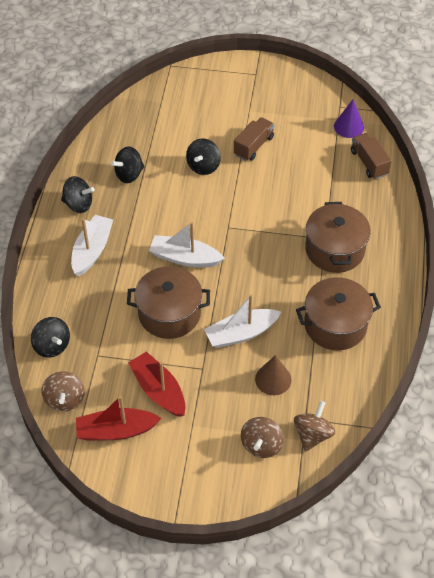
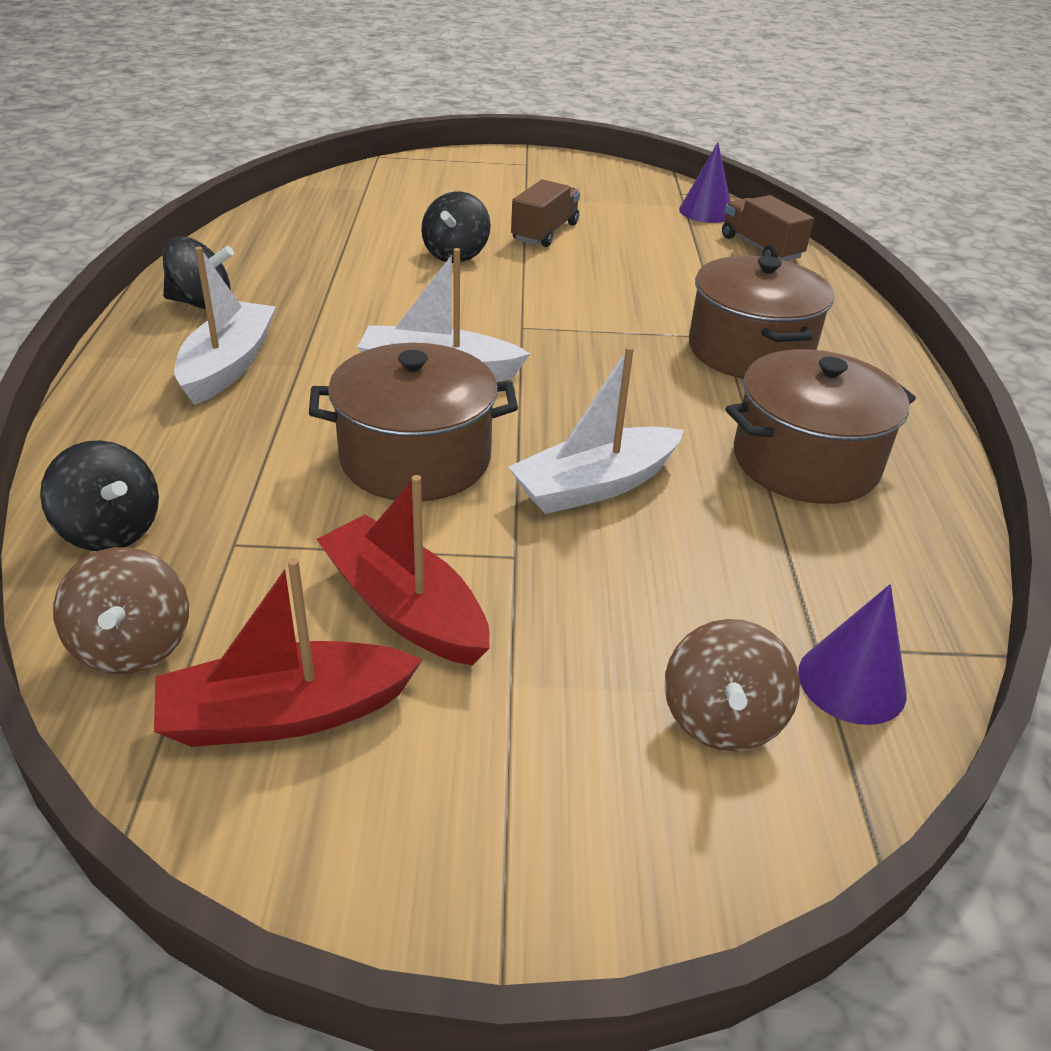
camera: 10 degrees left, 15 degrees down
black spinning top [110,146,145,183] -> none
brown cone [255,355,291,395] -> none
brown spinning top [294,401,335,452] -> purple cone [798,584,907,725]

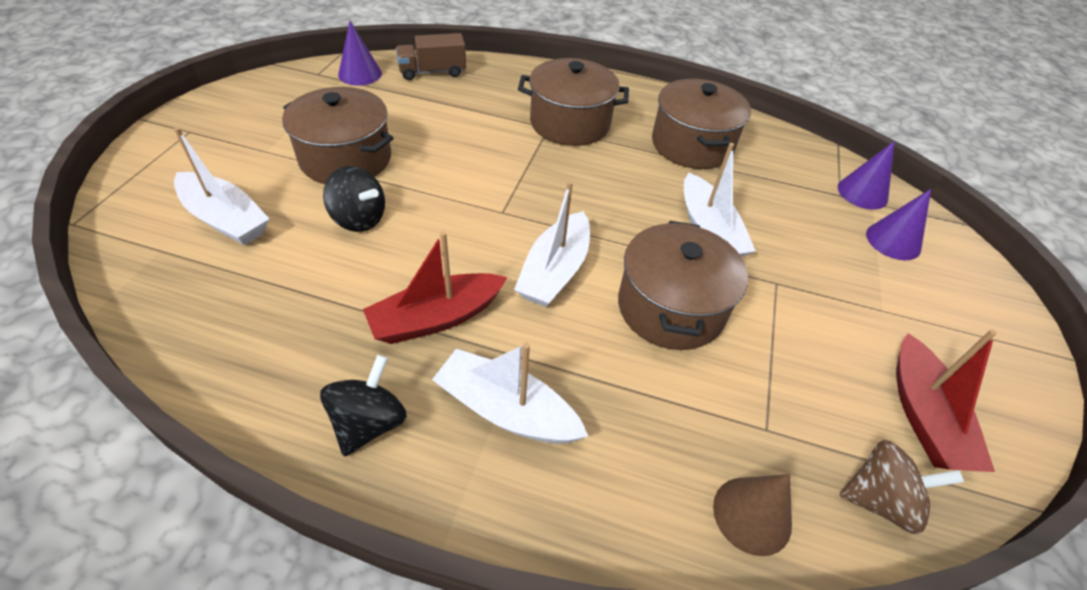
camera: 75 degrees left, 10 degrees up
black spinning top [40,440,159,551] -> brown cone [713,474,792,556]
red boat [316,475,490,665] -> red boat moved to [363,231,507,344]
brown truck [511,180,580,247] -> brown pot [282,87,394,184]
brown spinning top [664,619,800,751] -> purple cone [866,189,931,260]
none -> white boat [174,127,269,245]

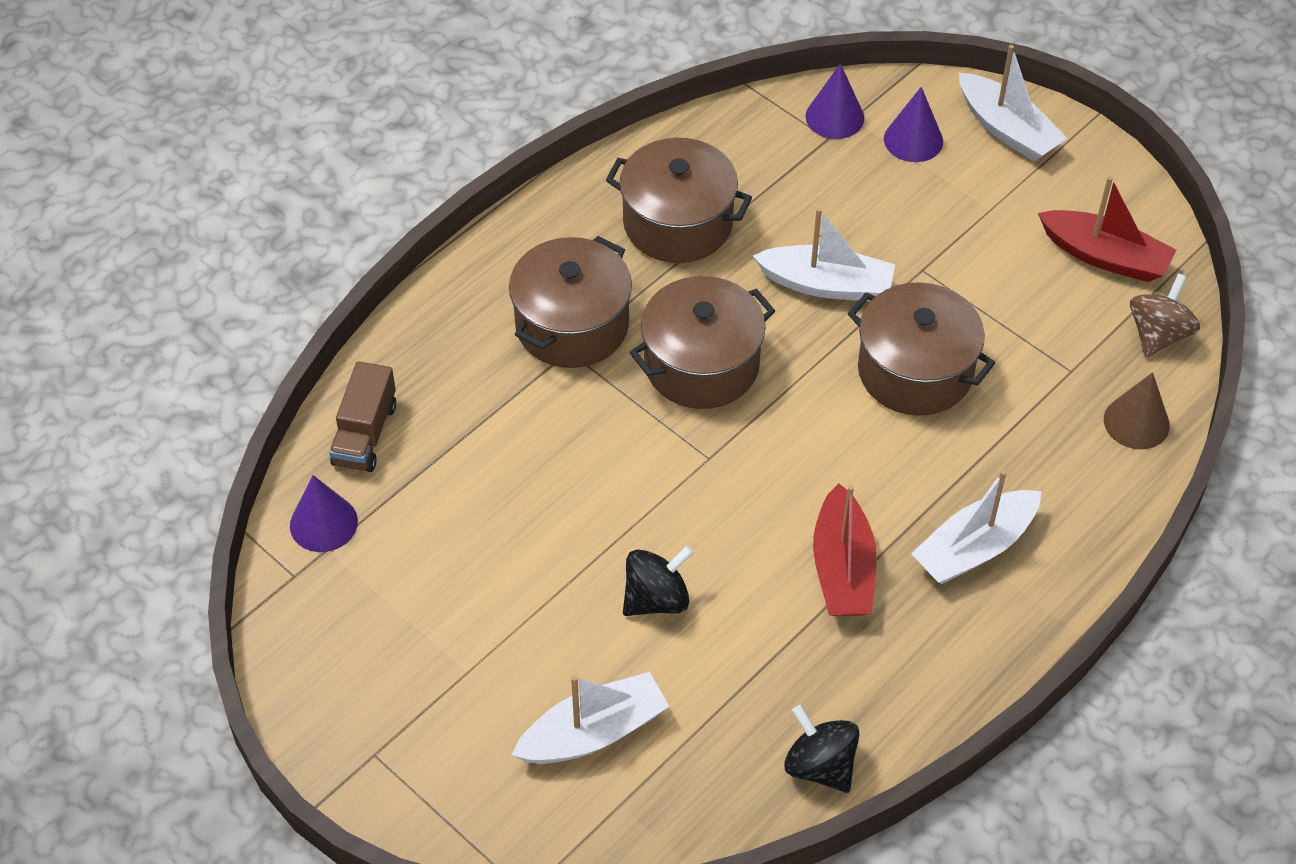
camera: 60 degrees left, 5 degrees up
brown pot [282,87,394,184] -> brown pot moved to [630,276,775,409]
black spinning top [320,355,407,457] -> black spinning top moved to [784,705,859,793]
white boat [514,181,590,307] -> white boat moved to [959,45,1068,161]

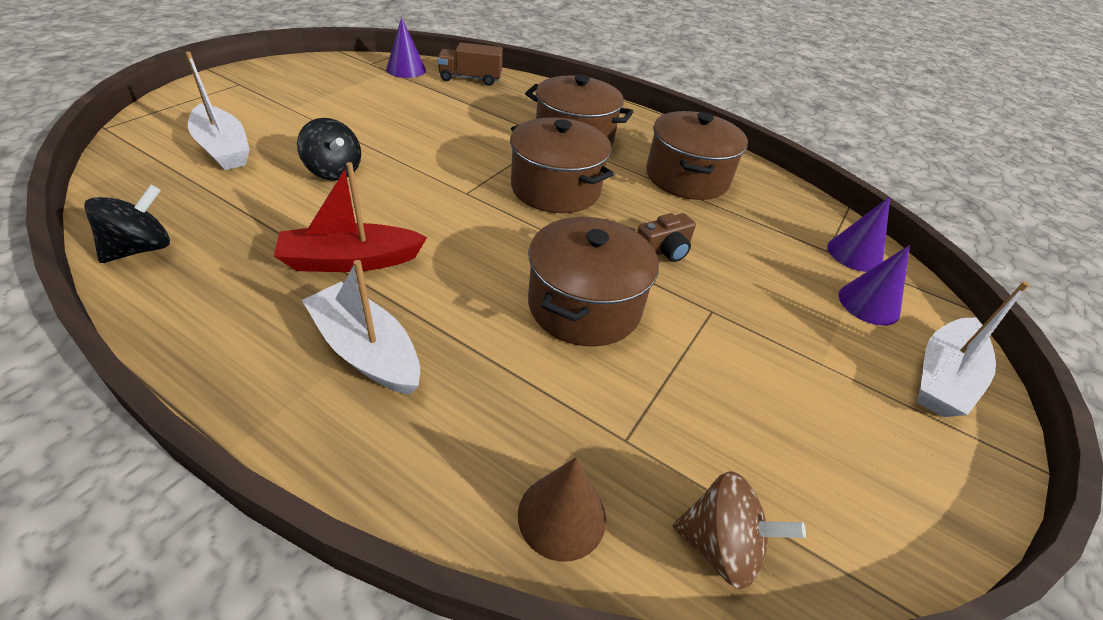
camera: 75 degrees right, 10 degrees down
white boat [753,207,895,301] -> brown camera [637,213,696,262]
red boat [1038,176,1176,282] -> none

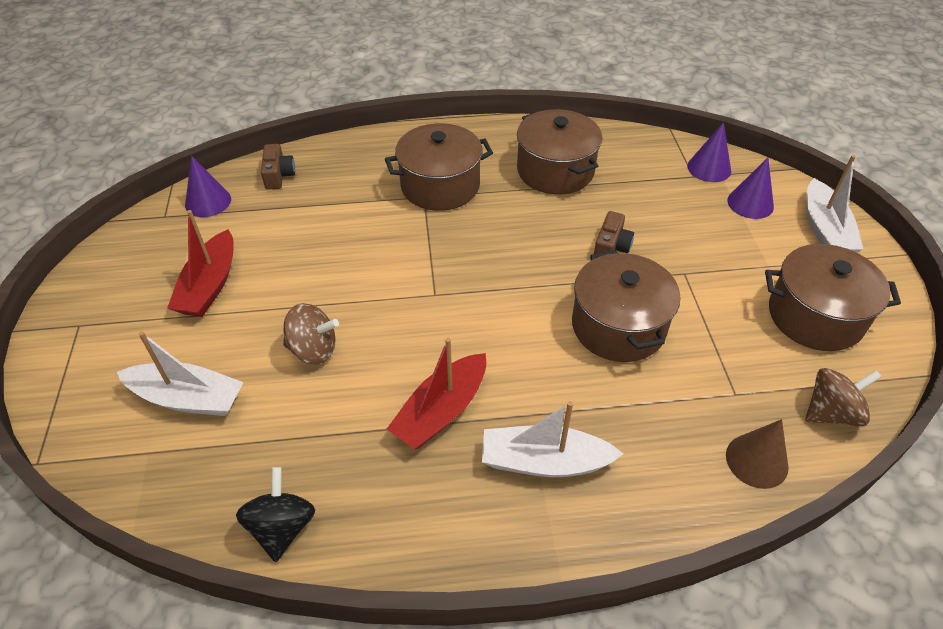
camera: 35 degrees left, 5 degrees up
black spinning top [297,118,361,181] -> brown spinning top [283,303,339,364]
brown truck [437,42,503,86] -> brown camera [261,144,295,190]
brown pot [510,117,614,213] -> brown pot moved to [765,244,901,351]
none -> red boat [167,210,234,317]

